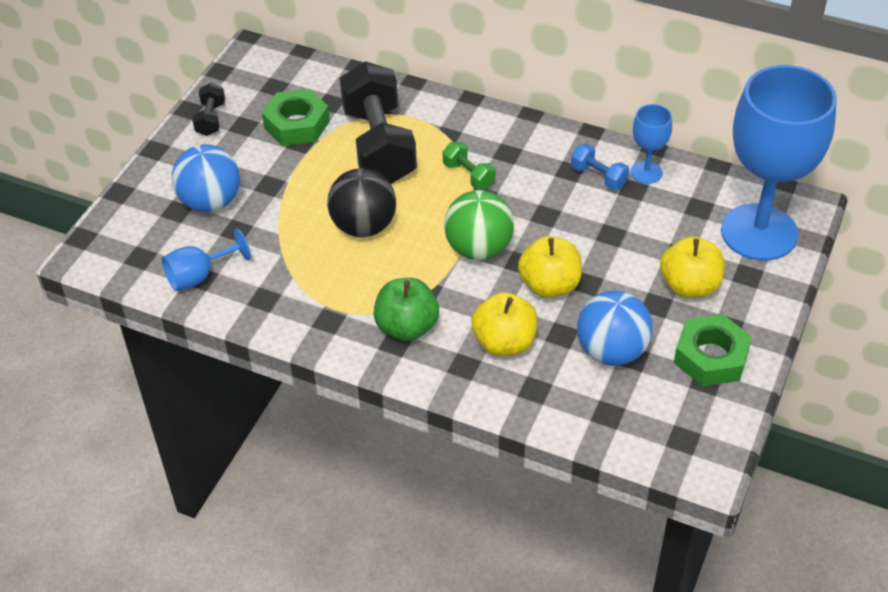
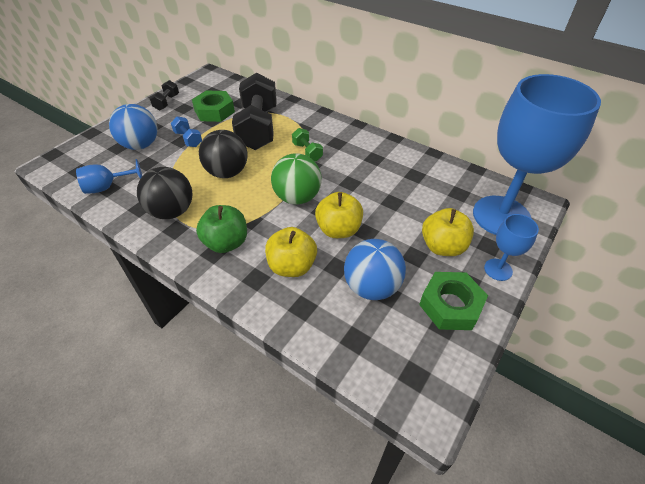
camera: 10 degrees right, 0 degrees up
blue dumbbell [571,144,629,190] -> blue dumbbell moved to [171,116,202,147]
blue goblet [631,104,672,184] -> blue goblet moved to [484,214,539,281]
none -> black ball [137,167,192,219]

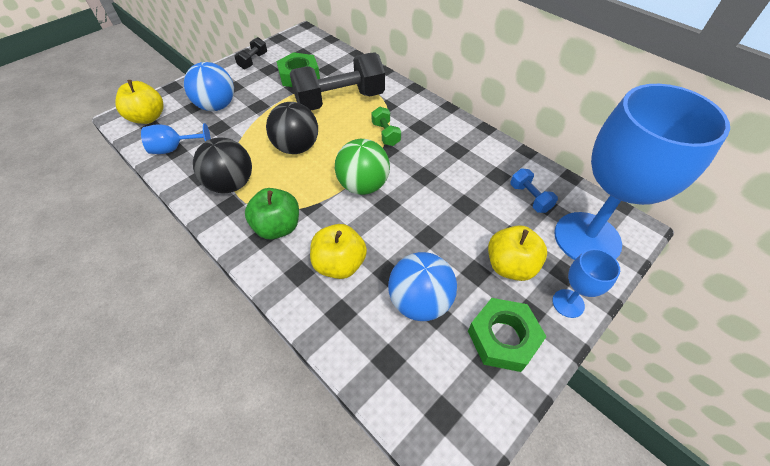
camera: 10 degrees right, 5 degrees up
blue dumbbell [171,116,202,147] -> blue dumbbell moved to [510,168,558,213]
black dumbbell [232,73,277,150] -> black dumbbell turned 60 degrees clockwise [290,52,385,110]
yellow apple [315,192,363,238] -> yellow apple moved to [115,80,164,124]

